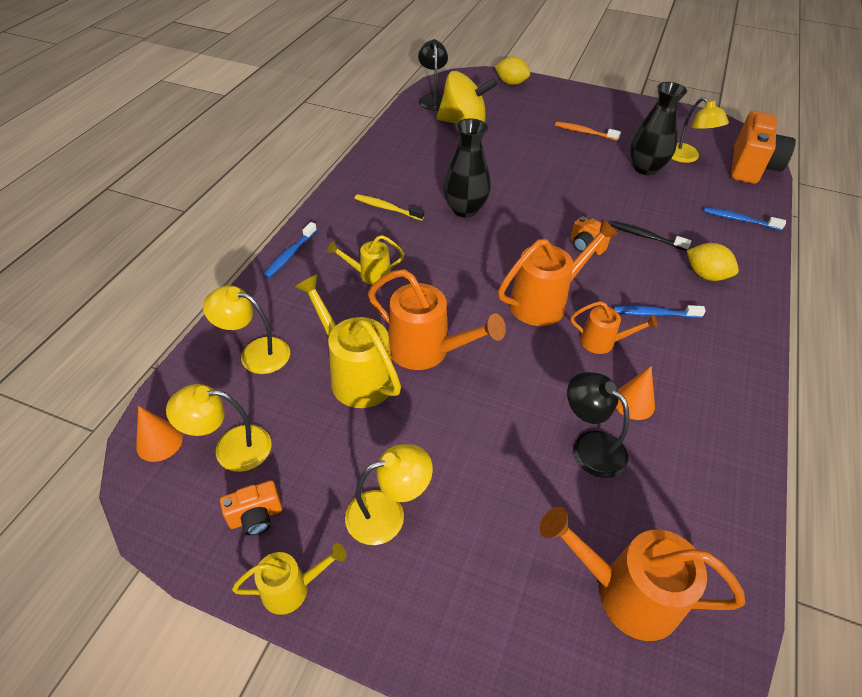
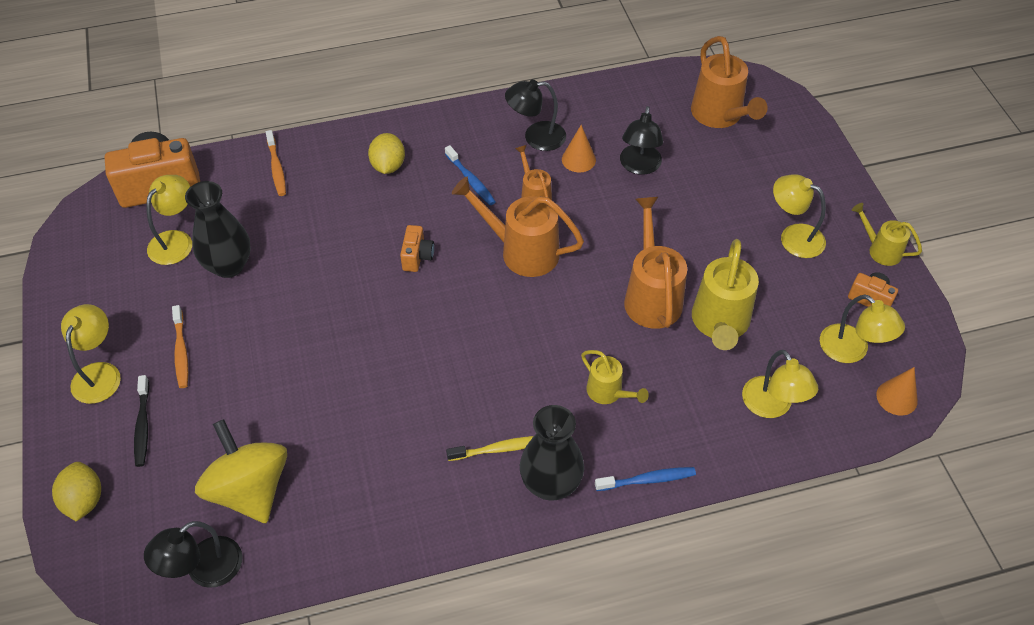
camera: 125 degrees left, 5 degrees up
yellow toothbrush [355,194,424,221] -> yellow toothbrush turned 90 degrees counterclockwise [446,436,534,461]
black vase [443,118,491,217] -> black vase moved to [520,405,584,501]
black toothbrush [611,221,692,251] -> black toothbrush moved to [134,375,150,467]
blue toothbrush [704,207,786,231] -> orange toothbrush [266,130,286,196]
none -> yellow lamp [61,304,121,404]
none -> black lamp [505,79,566,151]

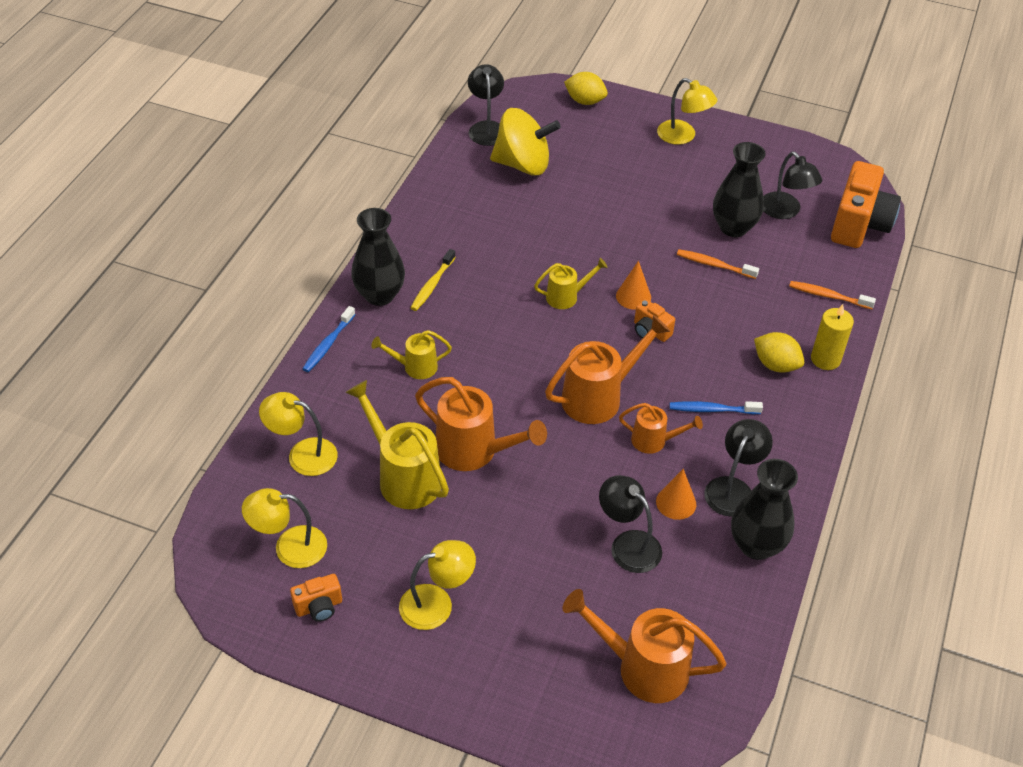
camera: 125 degrees right, 5 degrees down
black toothbrush [134,375,150,467] -> none
yellow lamp [146,175,192,265] -> black lamp [763,151,822,219]
orange toothbrush [172,305,188,388] -> orange toothbrush moved to [677,249,759,279]
yellow watering can [852,203,922,266] -> yellow watering can moved to [534,258,608,309]
orange cone [876,367,918,416] -> orange cone moved to [616,261,651,310]
none -> black vase [731,459,798,560]
none -> yellow candle [811,304,854,370]

